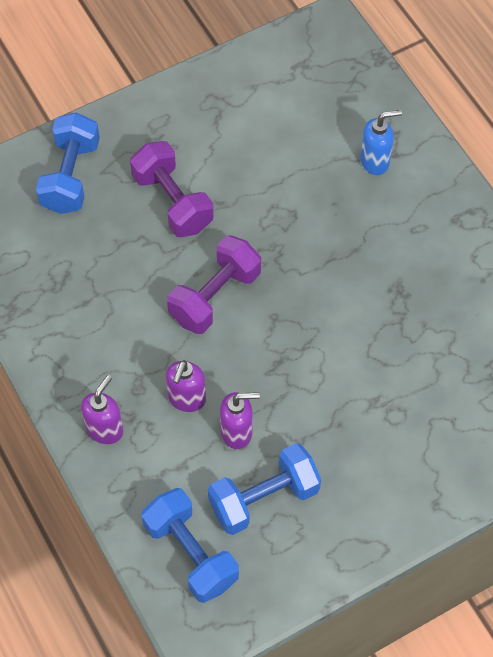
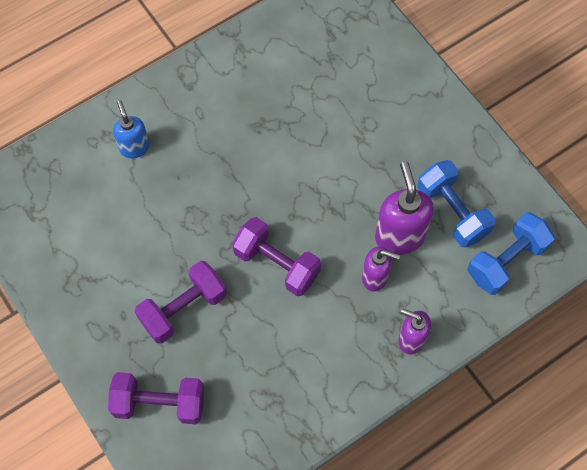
camera: 95 degrees left, 5 degrees up
blue dumbbell [36,112,100,214] -> purple dumbbell [108,372,204,424]
purple soap dispenser [220,392,260,449] -> purple soap dispenser [375,162,434,255], size x1.60

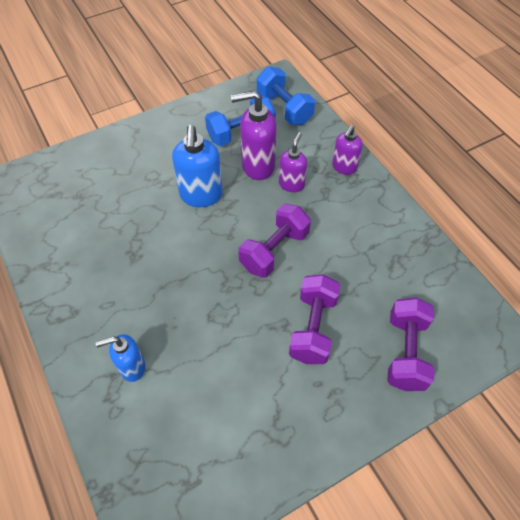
camera: 85 degrees left, 10 degrees down
purple dumbbell [135,261,227,344] -> purple dumbbell turned 45 degrees clockwise [289,274,340,364]
none -> blue soap dispenser [172,125,223,207]

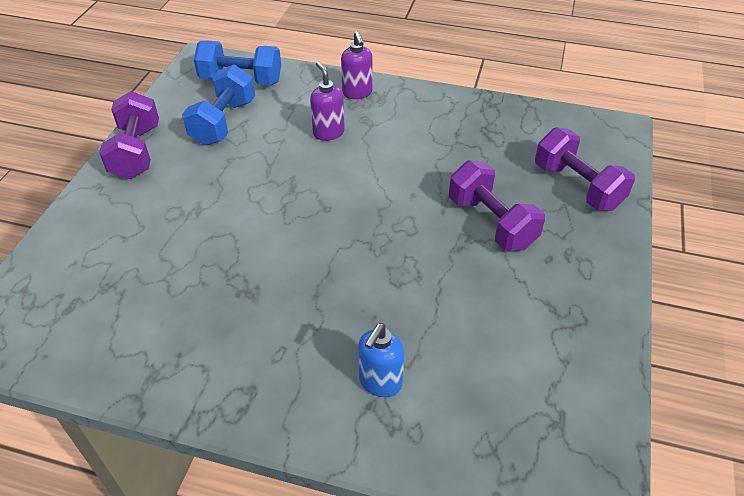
camera: 45 degrees left, 10 degrees down
blue soap dispenser [172,125,223,207] -> none
purple soap dispenser [231,90,277,180] -> none
purple dumbbell [238,204,311,278] -> purple dumbbell moved to [99,91,159,179]

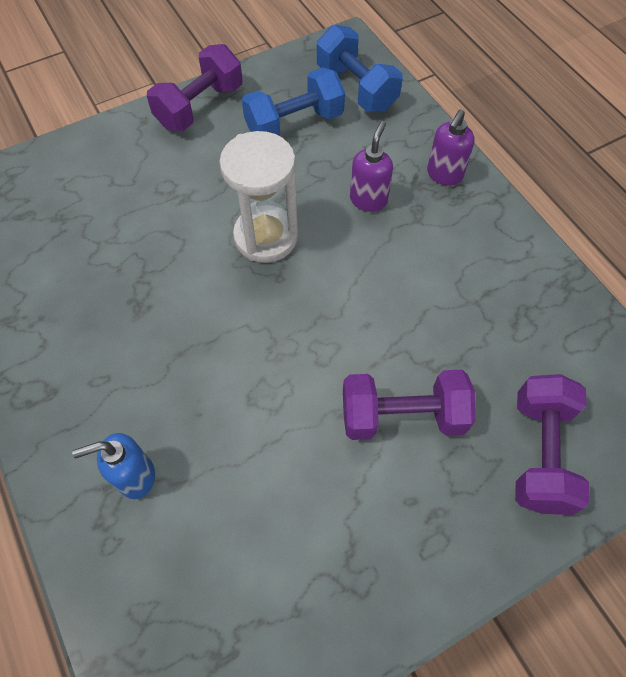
camera: 45 degrees right, 15 degrees up
purple dumbbell [449,160,545,251] -> purple dumbbell turned 75 degrees clockwise [343,369,476,440]
none -> white hourglass [219,131,298,263]

